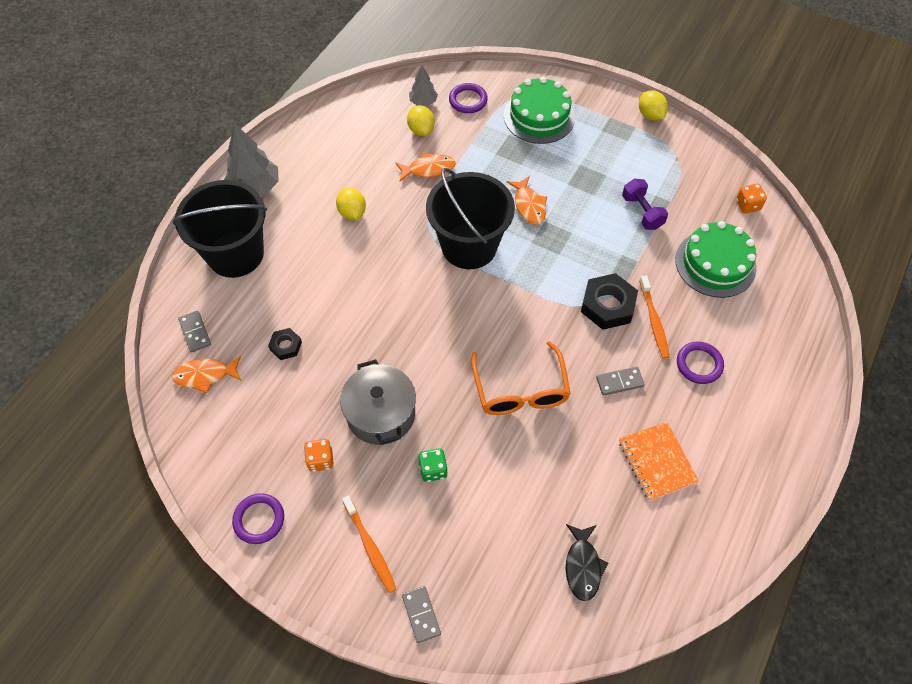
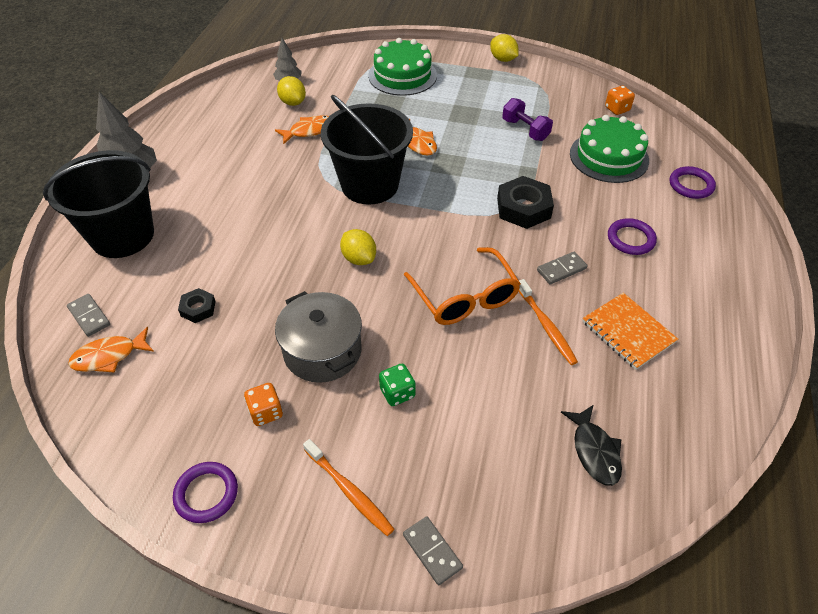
camera: 15 degrees left, 10 degrees down
yellow lemon [336,187,366,220] -> yellow lemon moved to [340,229,376,265]
purple ring [449,83,488,113] -> purple ring moved to [669,166,716,199]
orange toothbrush [639,275,670,359] -> orange toothbrush moved to [519,279,578,365]

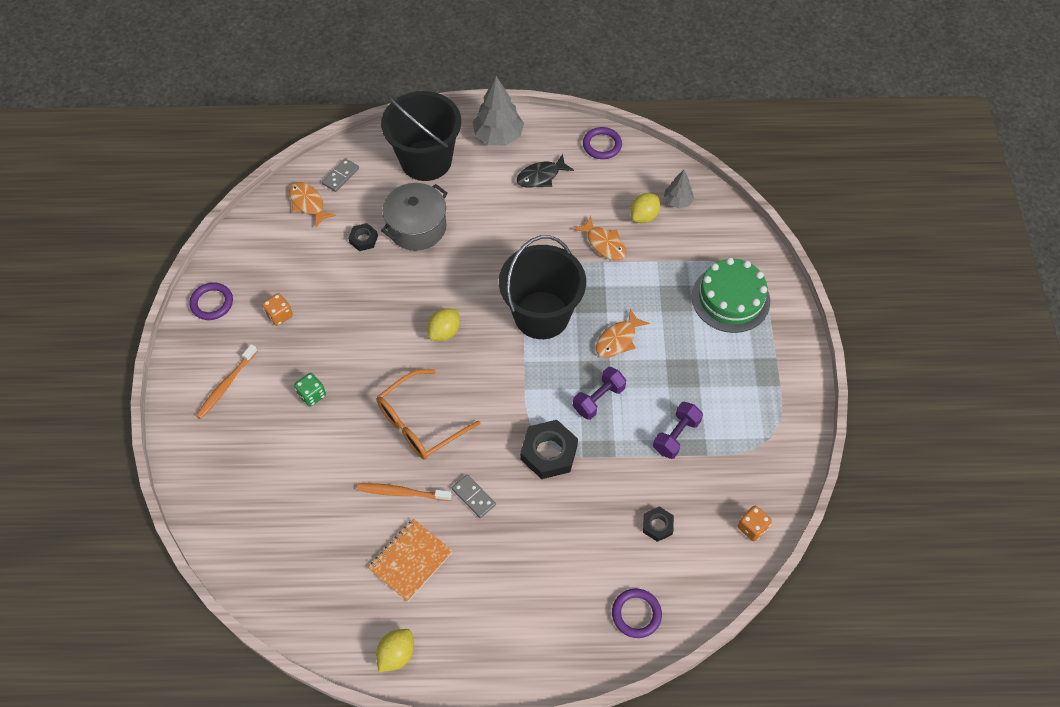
camera: 75 degrees right, 10 degrees up
grey pot [275,291,362,383] -> grey pot moved to [381,183,448,251]
grey domino [403,516,463,585] -> none
yellow lemon [490,34,519,62] -> yellow lemon moved to [376,629,414,672]
orange toothbrush [519,279,578,365] -> orange toothbrush turned 45 degrees clockwise [357,483,452,501]
black fish [561,405,622,486] -> black fish moved to [516,154,574,188]
green cake [570,115,649,183] -> black nut [643,506,674,542]
purple ring [608,218,657,255] -> purple ring moved to [583,127,622,159]
none -> purple dumbbell [573,367,626,420]

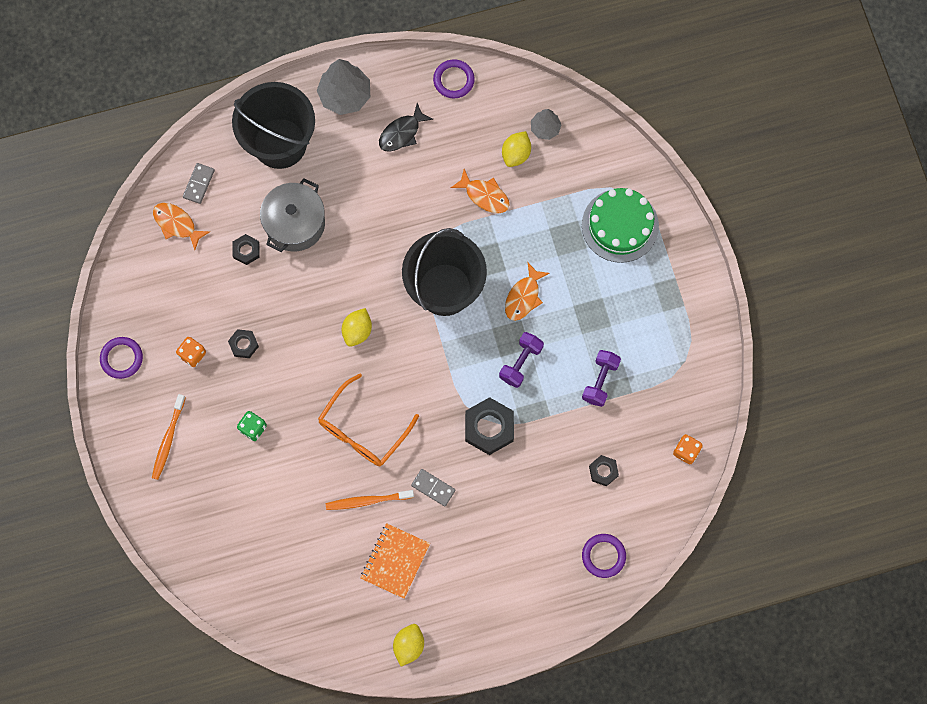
camera: 15 degrees left, 15 degrees up
none -> black nut [228,329,259,358]

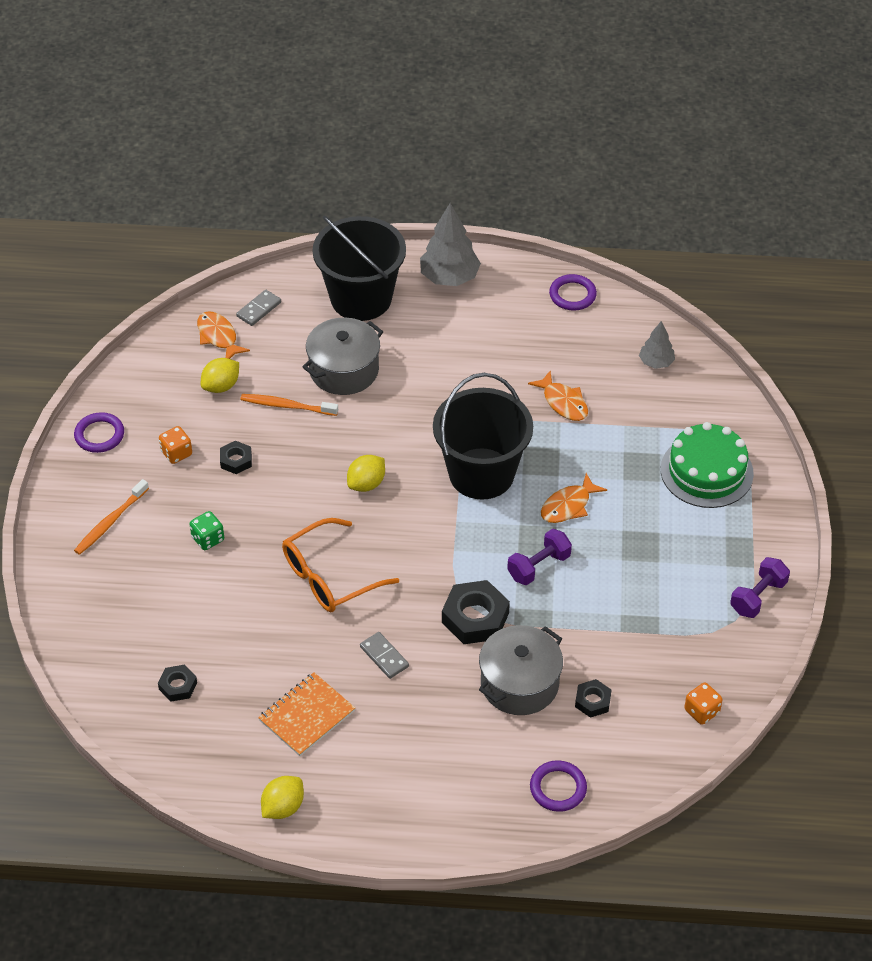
camera: 20 degrees right, 25 degrees down
black nut [233,234,260,265] -> black nut moved to [158,665,197,702]
orange toothbrush [326,490,414,510] -> orange toothbrush moved to [240,394,338,416]
black fish [379,103,434,152] -> none
yellow lemon [502,131,531,167] -> yellow lemon moved to [201,358,239,393]
purple dumbbell [582,350,621,407] -> purple dumbbell moved to [730,557,790,618]
none -> grey pot [479,625,563,715]

